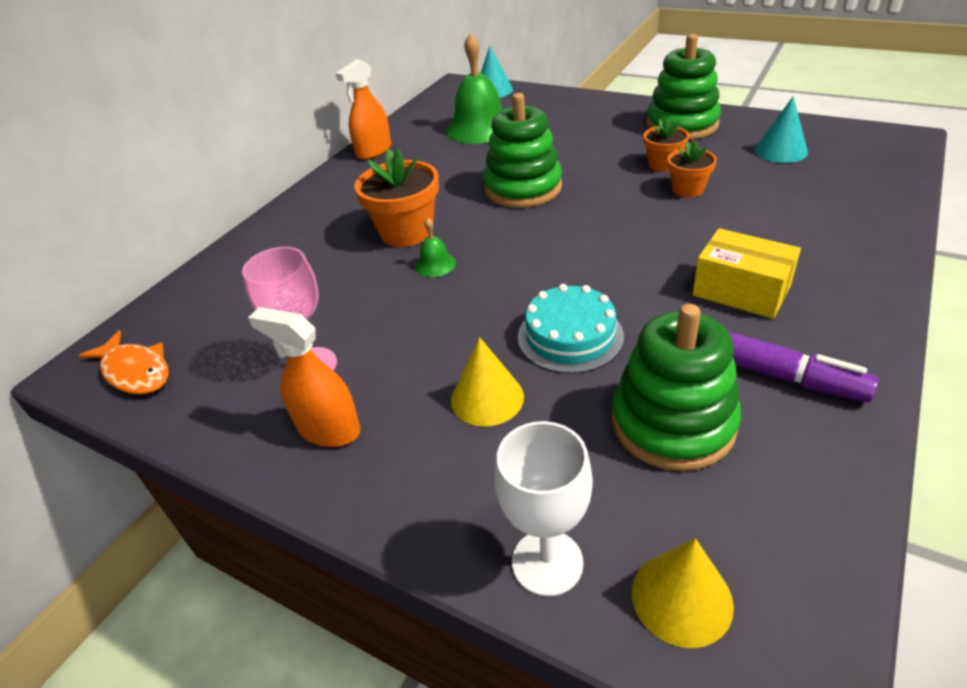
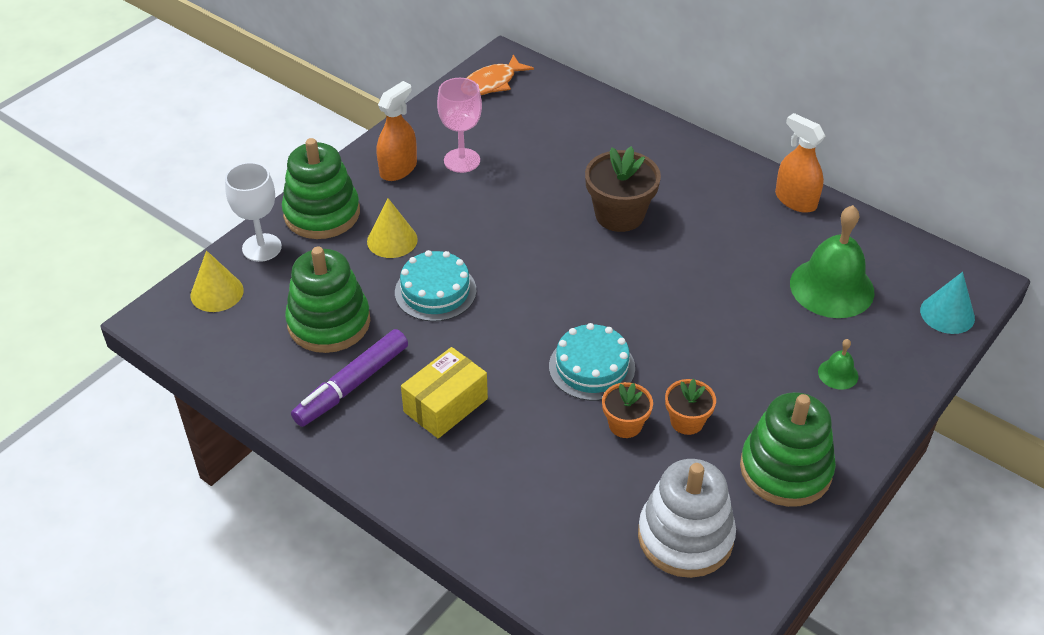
camera: 95 degrees right, 5 degrees up
orange flower pot [354,148,439,247] -> brown flower pot [585,146,661,232]
green bell [415,218,456,277] -> green bell moved to [818,339,858,390]
green stacking toy [483,93,562,208] -> green stacking toy moved to [282,138,360,239]
turquoise cone [755,96,808,163] -> white stacking toy [638,459,736,578]
none -> turquoise cake [549,323,635,401]

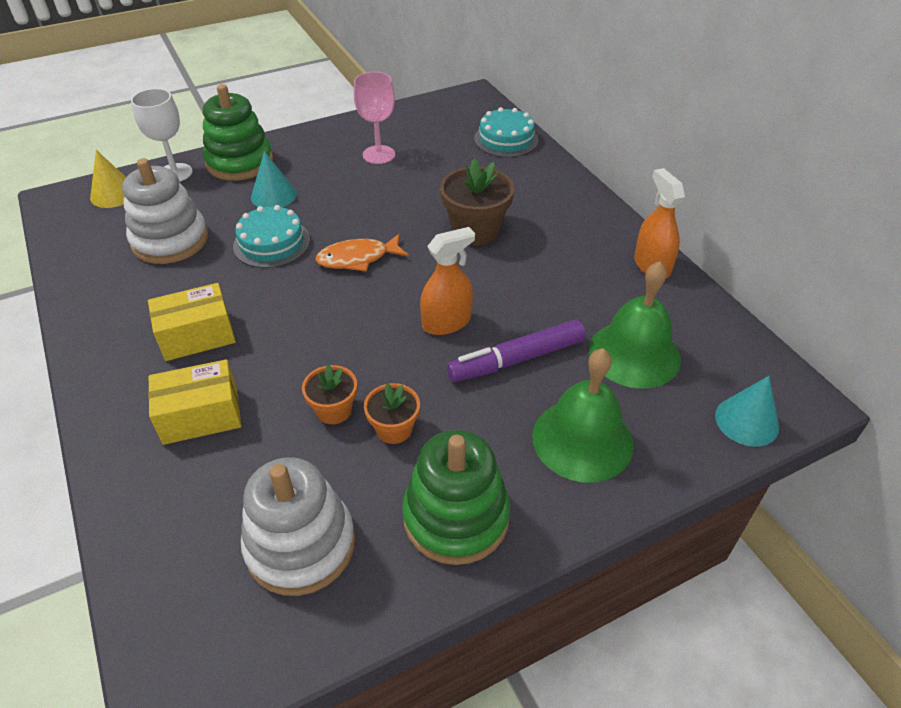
camera: 25 degrees right, 0 degrees up
green stacking toy [285,247,370,353] -> white stacking toy [122,158,208,264]
purple marker [291,329,408,427] -> purple marker moved to [447,320,586,382]
yellow cone [367,198,418,258] -> turquoise cone [251,151,297,207]
orange spray bottle [377,81,417,181] -> orange spray bottle moved to [420,227,475,335]
orange fish [467,54,534,95] -> orange fish moved to [315,234,408,272]
turquoise cake [549,323,635,401] -> turquoise cake moved to [474,107,538,157]
green bell [818,339,858,390] -> green bell [532,348,634,483], size x2.23
none -> yellow box [148,359,241,445]

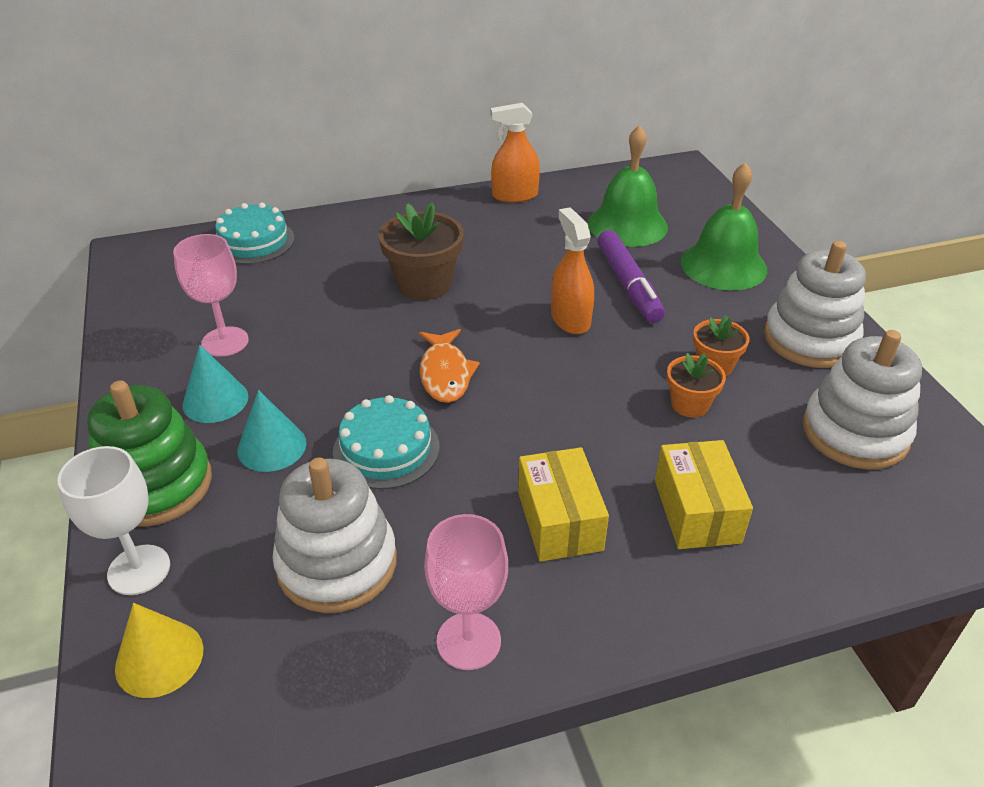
camera: 80 degrees left, 5 degrees down
green stacking toy [402,430,510,565] -> white stacking toy [764,241,866,368]
turquoise cone [715,376,779,447] -> turquoise cone moved to [182,344,249,423]
none -> pink goblet [424,514,508,670]

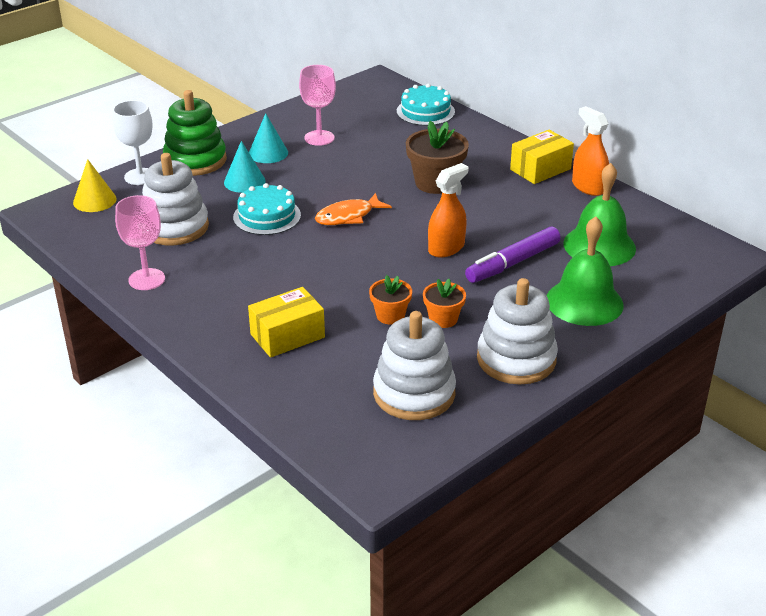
camera: 65 degrees right, 5 degrees down
yellow box [518,447,609,562] -> yellow box moved to [510,130,574,184]

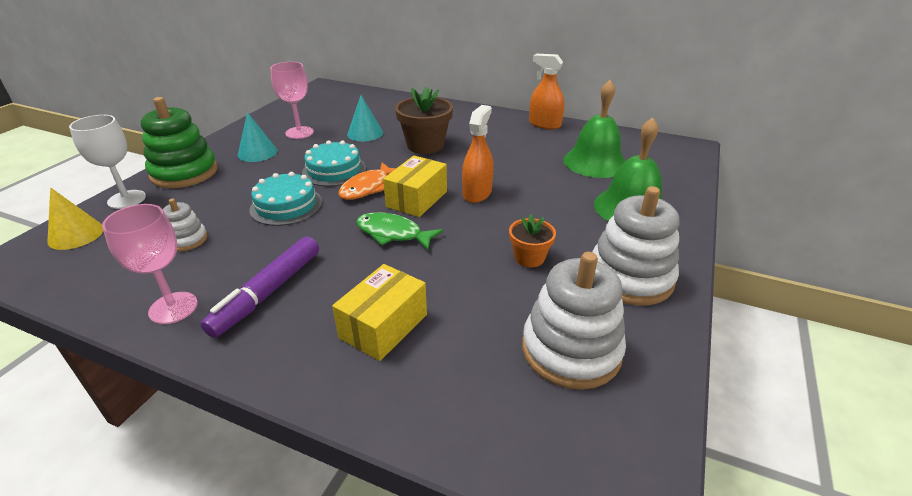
camera: 25 degrees left, 0 degrees up
white stacking toy [142,153,209,245] -> white stacking toy [163,199,207,251], size x0.51
turquoise cone [224,141,266,193] -> turquoise cone moved to [347,95,383,141]
orange flower pot [369,275,412,324] -> none
turquoise cake [397,84,455,126] -> turquoise cake moved to [302,141,366,187]
purple marker [465,226,561,283] -> purple marker moved to [201,236,319,338]
yellow box [510,130,574,184] -> yellow box moved to [383,155,447,217]
none -> green fish [356,212,443,250]

